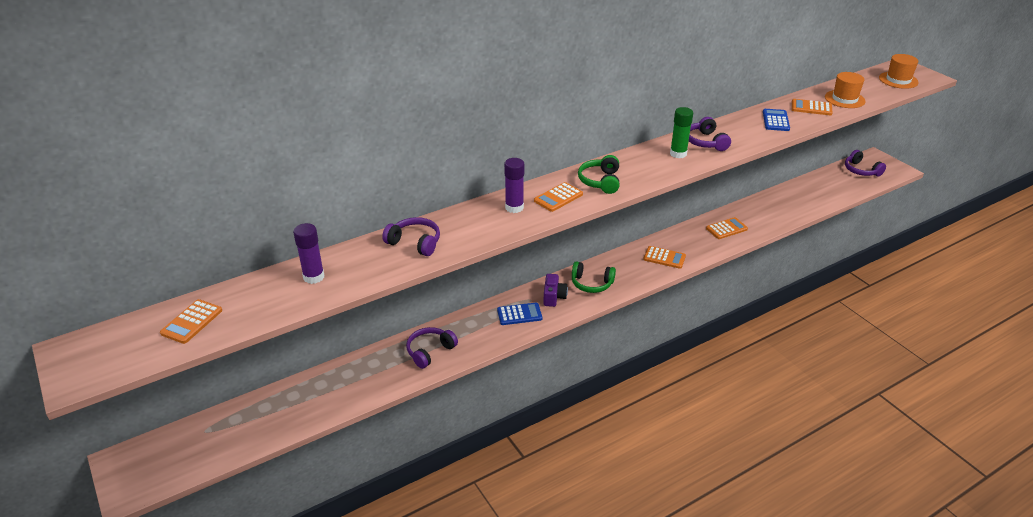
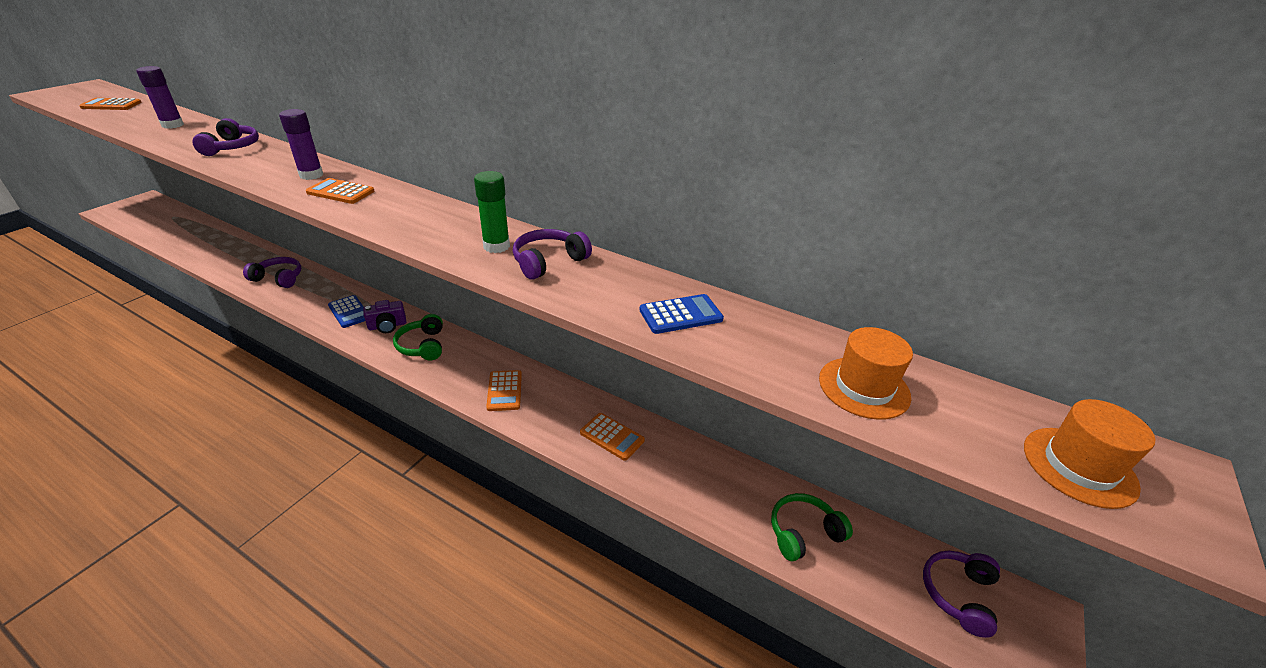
camera: 60 degrees right, 0 degrees up
green headphones [578,155,619,194] -> green headphones moved to [771,493,853,561]
orange calculator [792,99,833,115] -> none

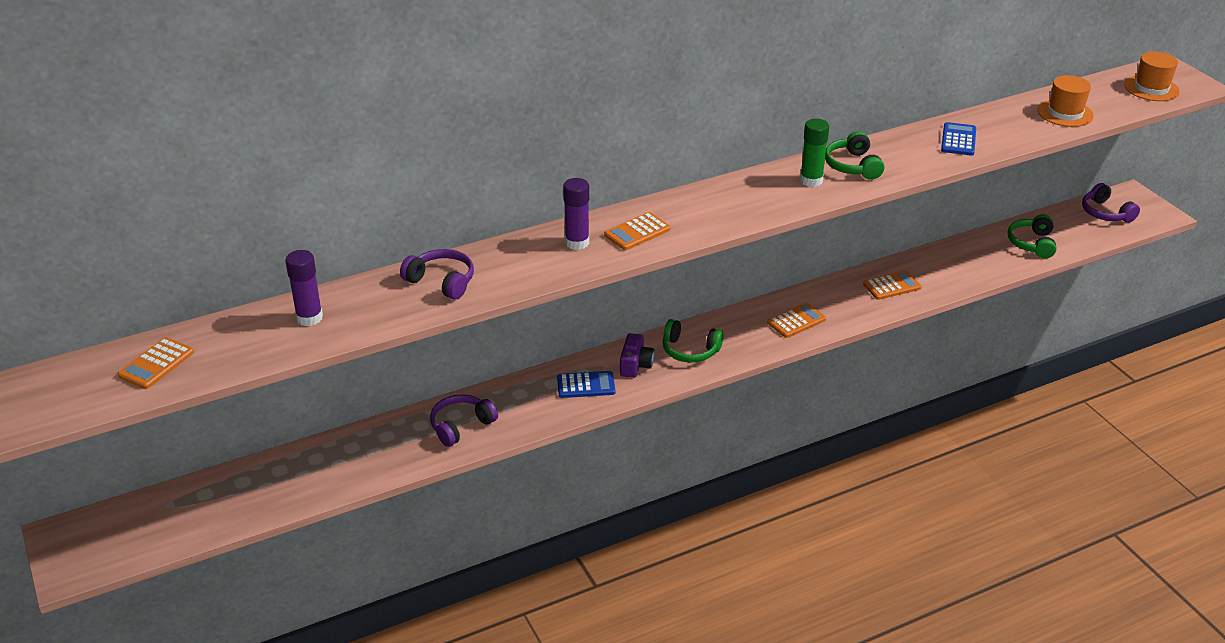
camera: 55 degrees left, 0 degrees up
orange calculator [486,370,522,411] -> orange calculator turned 60 degrees counterclockwise [767,303,826,338]
purple headphones [513,229,592,280] -> green headphones [825,131,884,180]

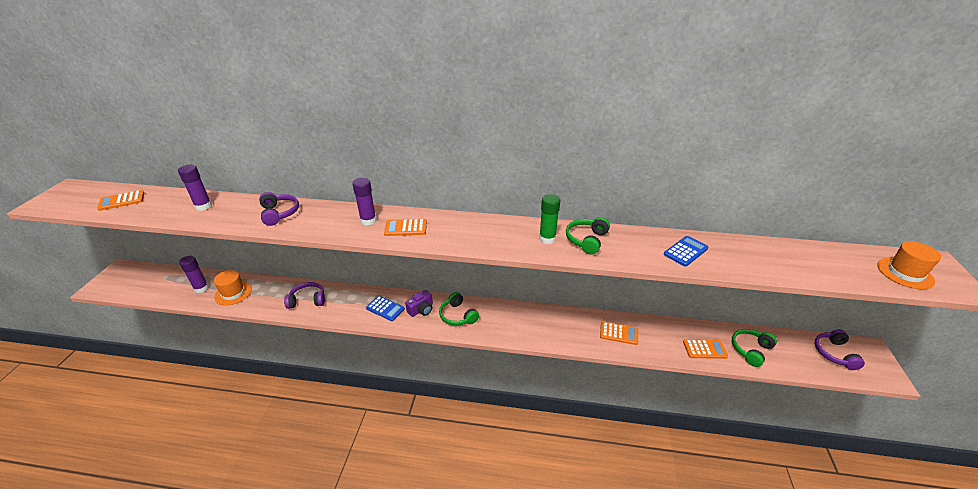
camera: 35 degrees right, 0 degrees up
orange calculator [767,303,826,338] -> orange calculator moved to [683,339,728,359]
orange hat [1038,75,1094,127] -> orange hat moved to [214,270,252,305]
none -> purple glue stick [179,256,209,293]

